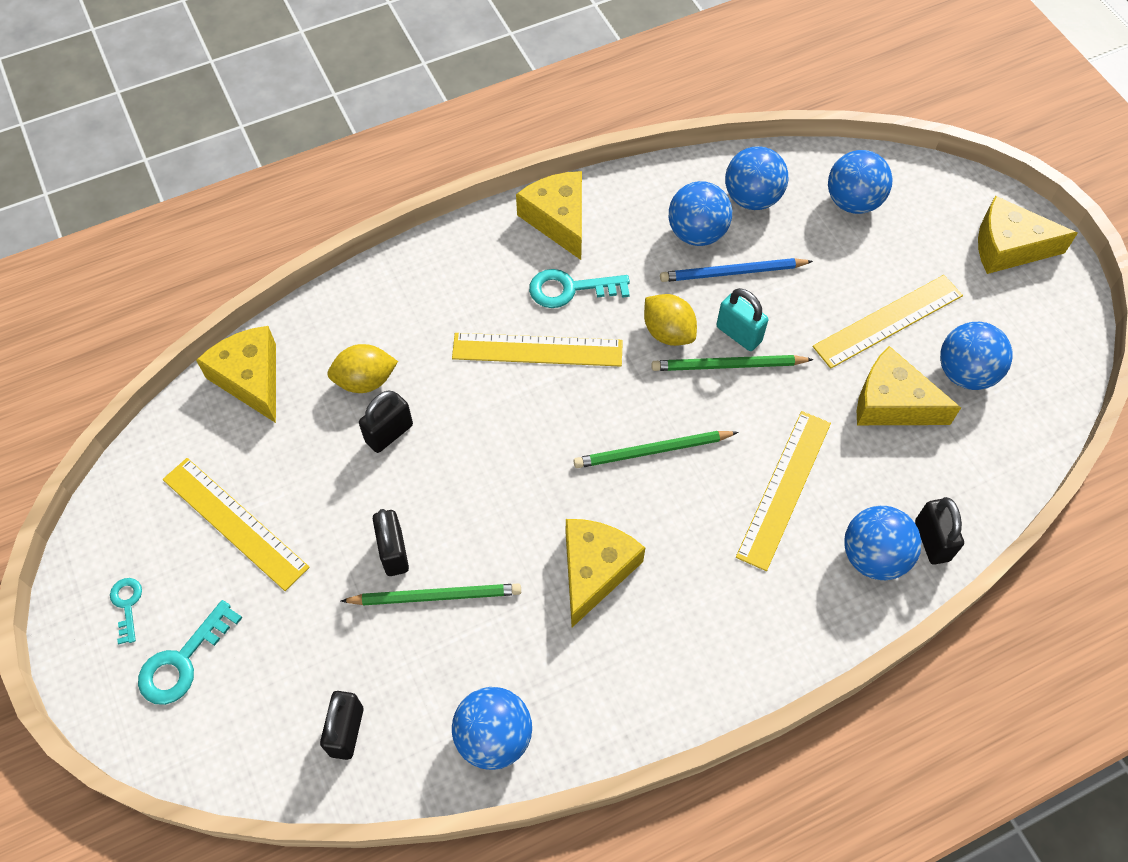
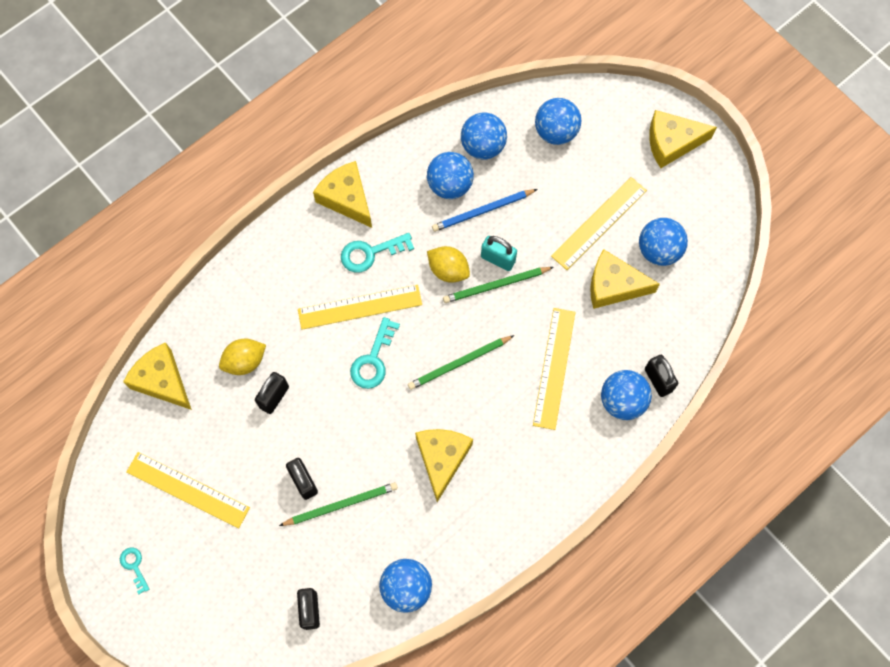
camera: 15 degrees left, 10 degrees up
turquoise key [138,600,242,705] -> turquoise key moved to [350,317,400,389]

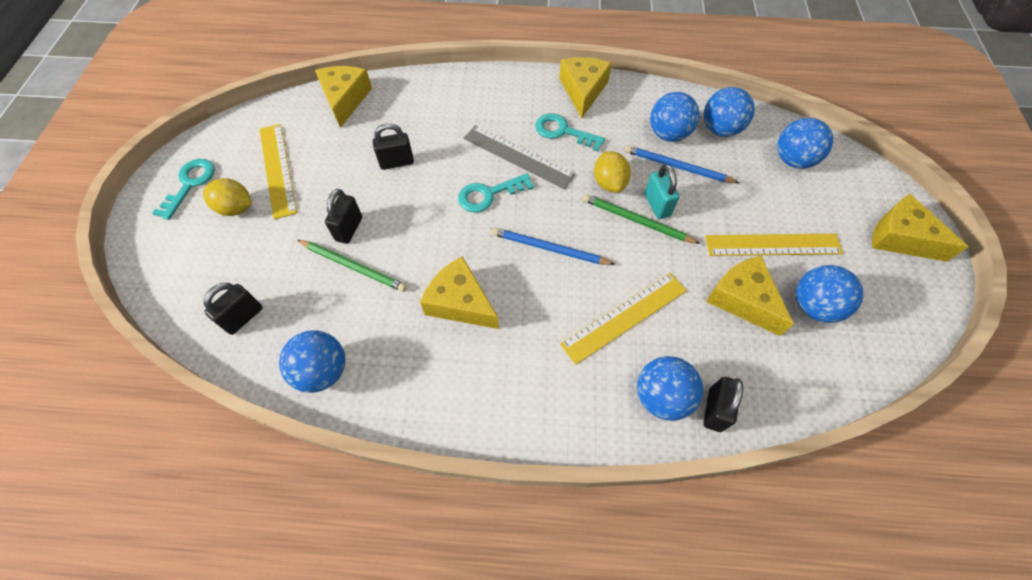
camera: 45 degrees right, 10 degrees down
turquoise key [120,547,149,594] -> turquoise key [152,159,215,220], size x1.68
yellow lemon [219,339,266,375] -> yellow lemon moved to [203,178,252,216]
yellow ruler [298,285,422,330] -> grey ruler [463,125,576,189]
green pencil [408,335,515,390] -> blue pencil [492,228,615,265]
yellow cheese [415,429,473,502] -> yellow cheese turned 105 degrees counterclockwise [420,256,499,329]

